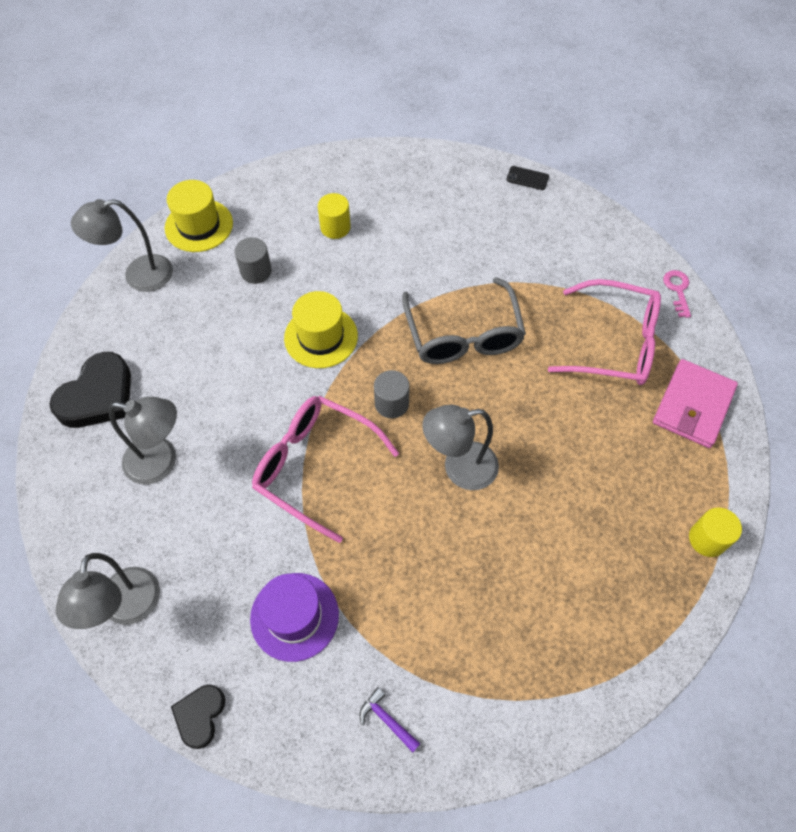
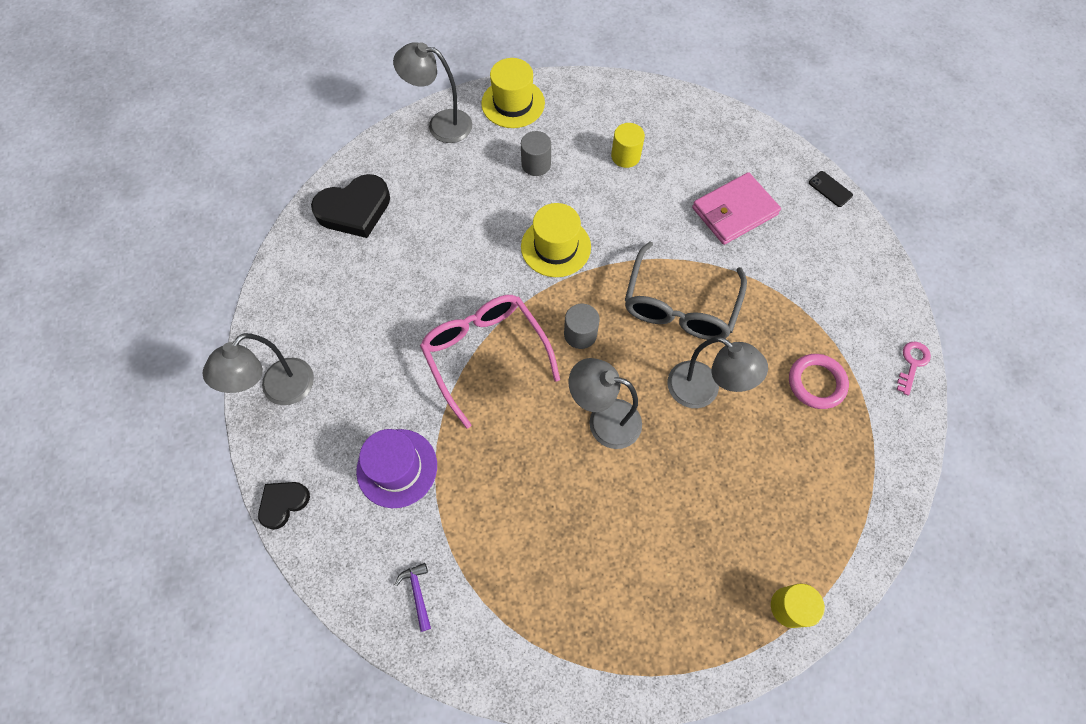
camera: 30 degrees right, 5 degrees up
grey lamp [109,397,177,484] -> grey lamp moved to [667,337,768,408]
pink glasses [548,279,661,385] -> pink ring [789,354,849,409]
pink wallet [653,359,738,448] -> pink wallet moved to [692,172,781,245]

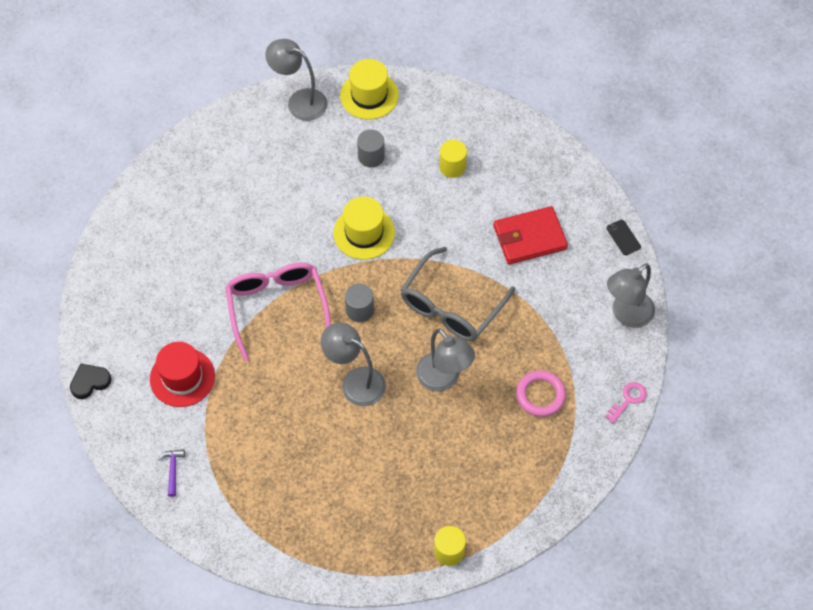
camera: 15 degrees right, 5 degrees down
grey lamp [202,333,314,405] -> grey lamp moved to [607,263,655,328]
black heart [311,174,390,238] -> none
purple hat [356,429,437,508] -> red hat [150,342,215,407]
pink wallet [692,172,781,245] -> red wallet [493,206,568,264]

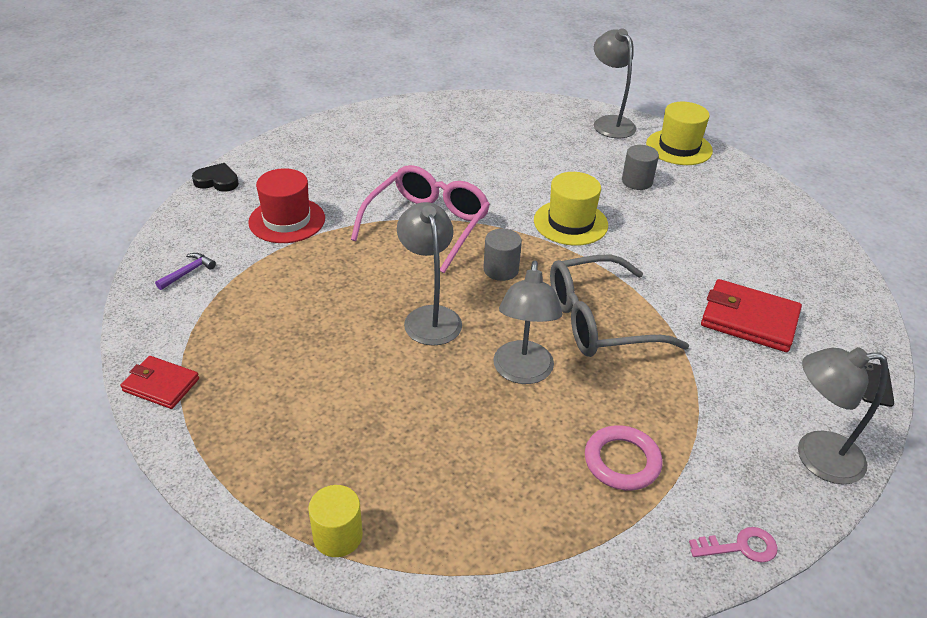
camera: 40 degrees right, 20 degrees down
yellow cylinder [439,140,467,178] -> none
none -> red wallet [121,356,199,409]

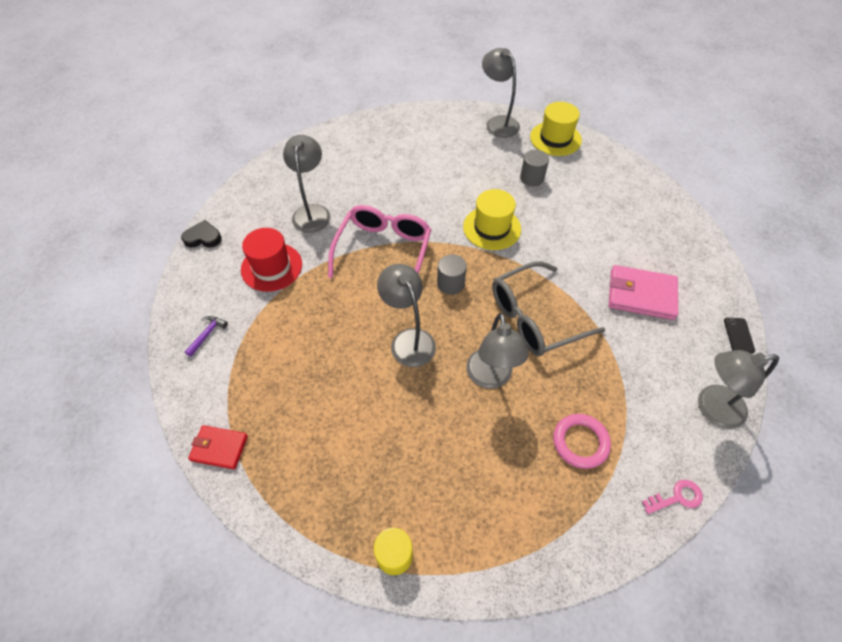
camera: 10 degrees left, 15 degrees up
red wallet [701,279,802,352] -> pink wallet [609,265,678,320]
none -> grey lamp [283,135,330,233]

